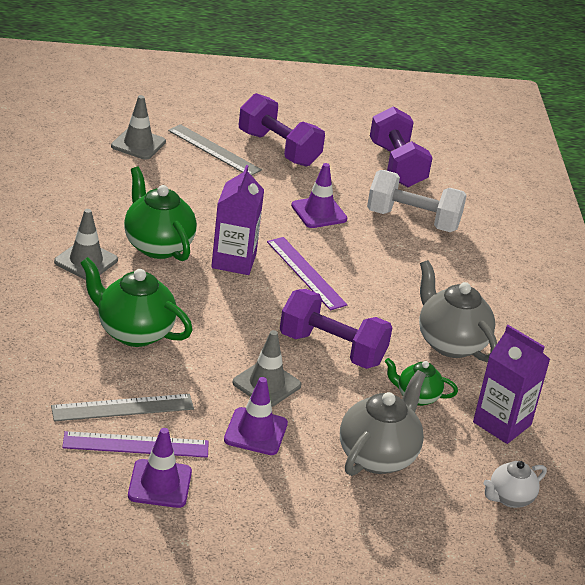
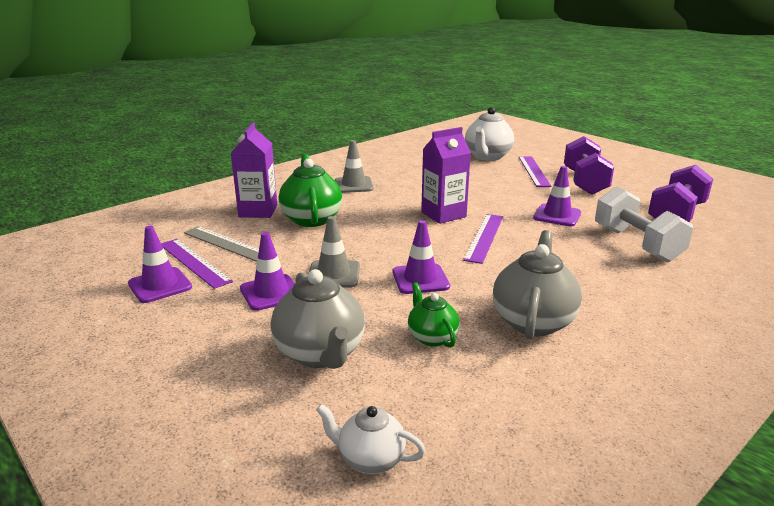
camera: 55 degrees right, 10 degrees down
grey traffic cone [111,95,166,160] -> white teapot [465,107,514,161]
green teapot [124,167,197,261] -> none
grey ruler [168,124,262,176] -> purple ruler [519,156,551,187]
purple dumbbell [280,289,392,369] -> purple traffic cone [393,220,450,294]
grey teapot [340,370,426,476] -> grey teapot turned 75 degrees clockwise [271,269,365,369]
purple carton [473,325,550,444] -> purple carton moved to [231,122,277,218]

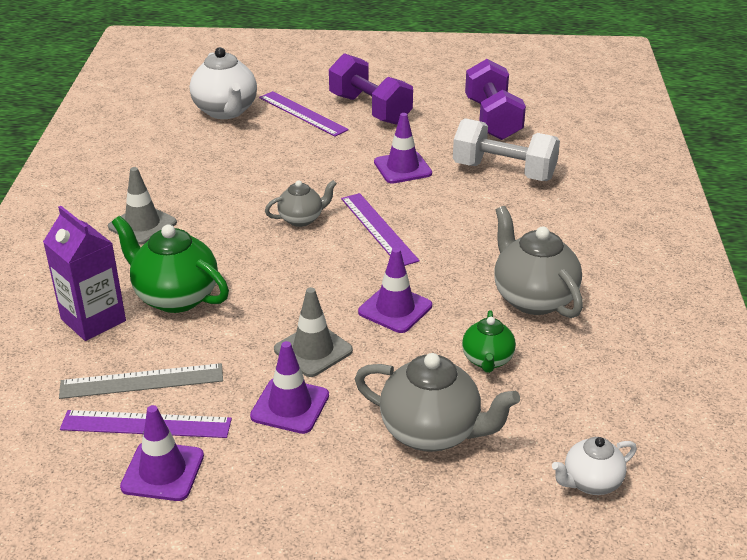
camera: 45 degrees left, 10 degrees up
green teapot [408,282,459,348] -> green teapot turned 105 degrees counterclockwise [462,310,516,373]
purple carton [421,127,471,224] -> grey teapot [265,180,337,227]

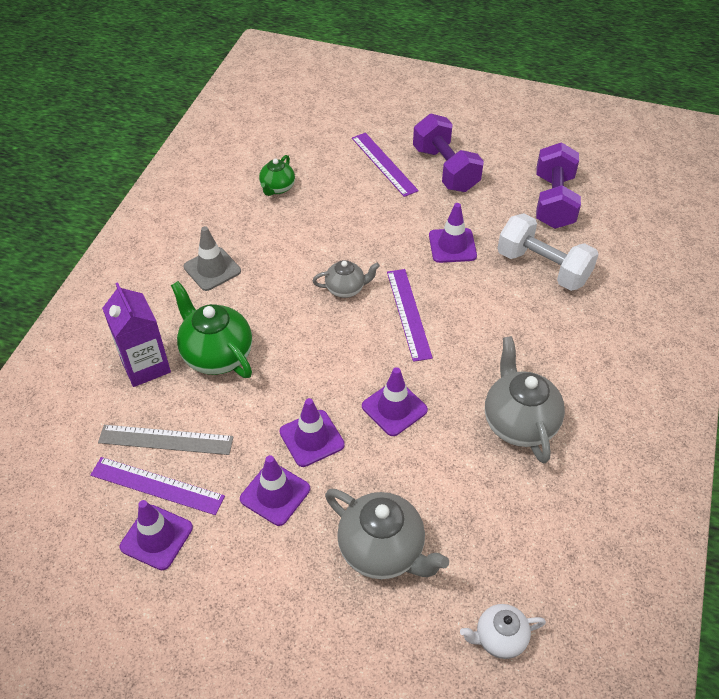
camera: 15 degrees right, 15 degrees up
white teapot [190,47,257,119] -> none
grey traffic cone [274,287,353,377] -> purple traffic cone [279,398,345,467]
green teapot [462,310,516,373] -> green teapot moved to [259,155,295,196]

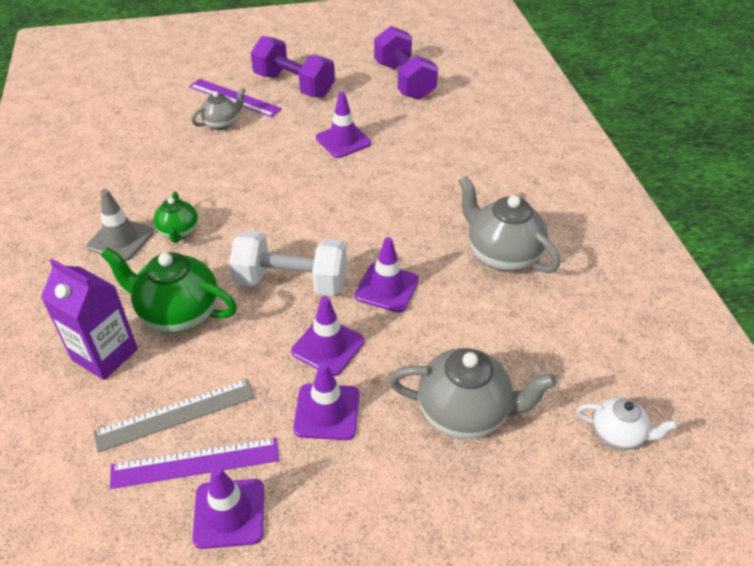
camera: 30 degrees left, 5 degrees down
green teapot [259,155,295,196] -> green teapot moved to [154,192,198,243]
grey teapot [313,260,380,298] -> grey teapot moved to [191,87,246,130]
purple ruler [387,269,433,362] -> none
white teapot [460,604,546,659] -> white teapot turned 120 degrees counterclockwise [577,397,678,450]
white dumbbell [497,213,599,291] -> white dumbbell moved to [229,230,347,296]

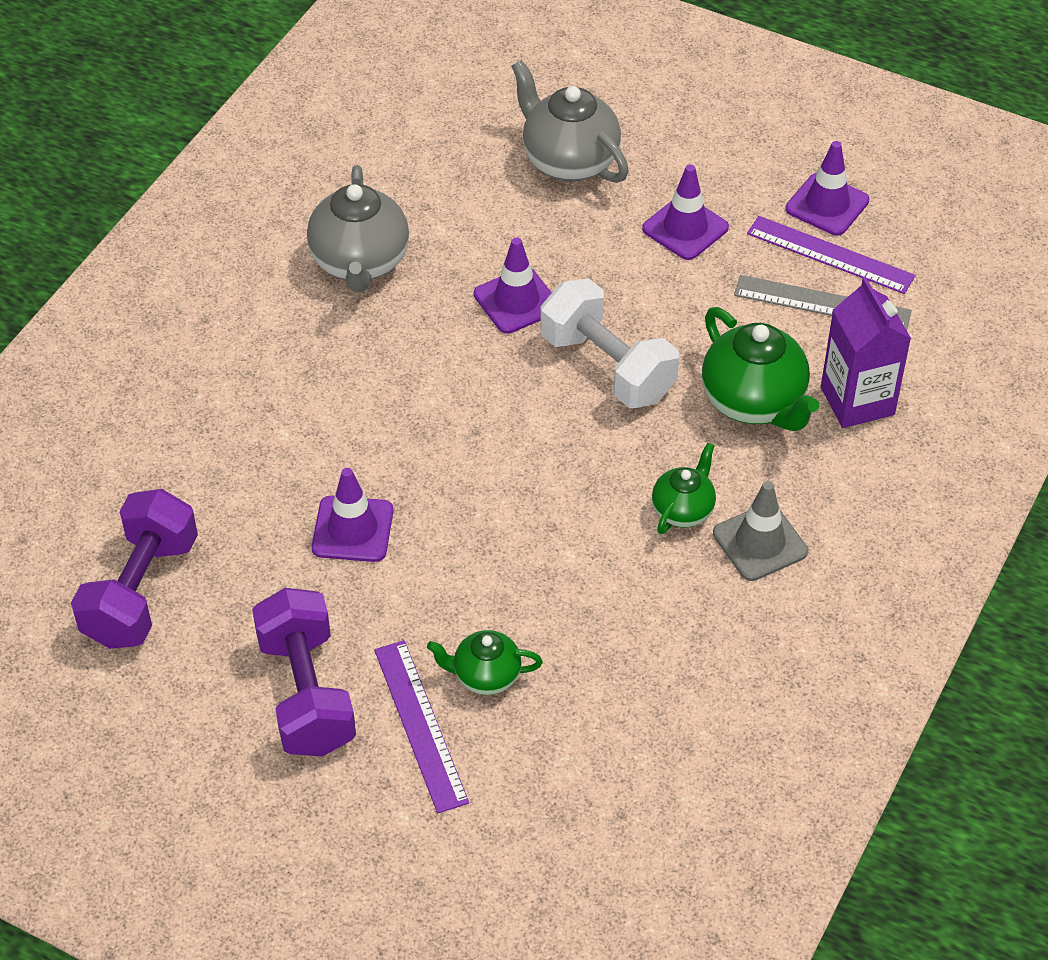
camera: 140 degrees left, 5 degrees up
grey teapot [191,87,246,130] -> green teapot [427,630,543,695]
purple traffic cone [291,296,364,376] -> none
white teapot [577,397,678,450] -> none

